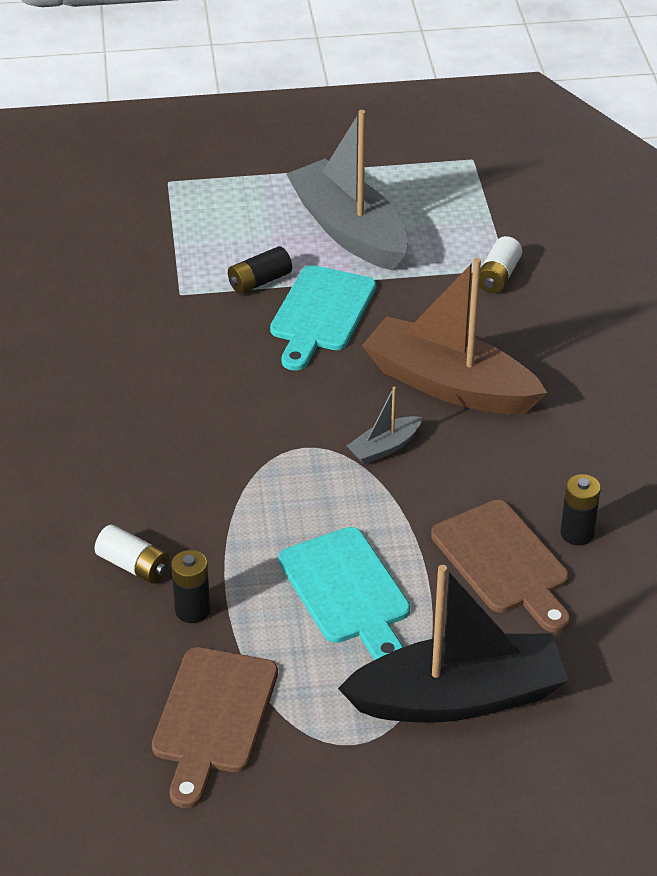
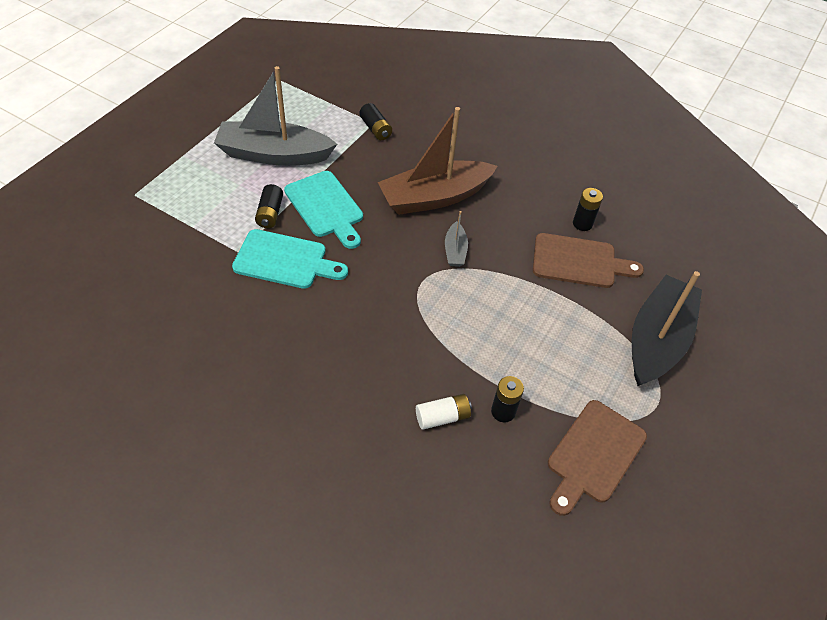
camera: 55 degrees left, 10 degrees up
brown cutting board [152,647,278,808] -> brown cutting board turned 75 degrees clockwise [548,400,647,516]
turquoise cutting board [278,527,410,660] -> turquoise cutting board moved to [232,229,348,289]
white battery [479,236,522,293] -> black battery [359,103,392,140]

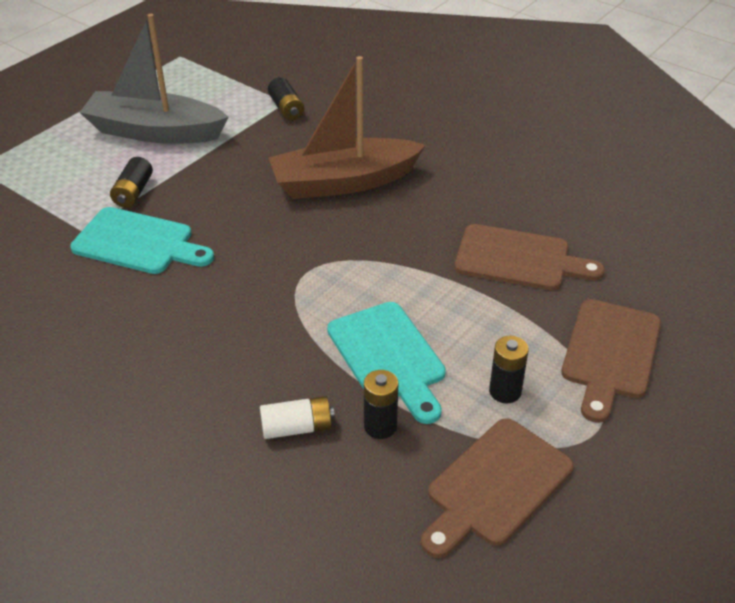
camera: 10 degrees right, 10 degrees down
turquoise cutting board [284,171,363,249] -> turquoise cutting board moved to [327,302,446,424]
grey boat [445,211,468,267] -> none
black battery [573,188,603,231] -> black battery moved to [489,336,529,404]
black boat [632,271,702,386] -> brown cutting board [561,299,661,423]

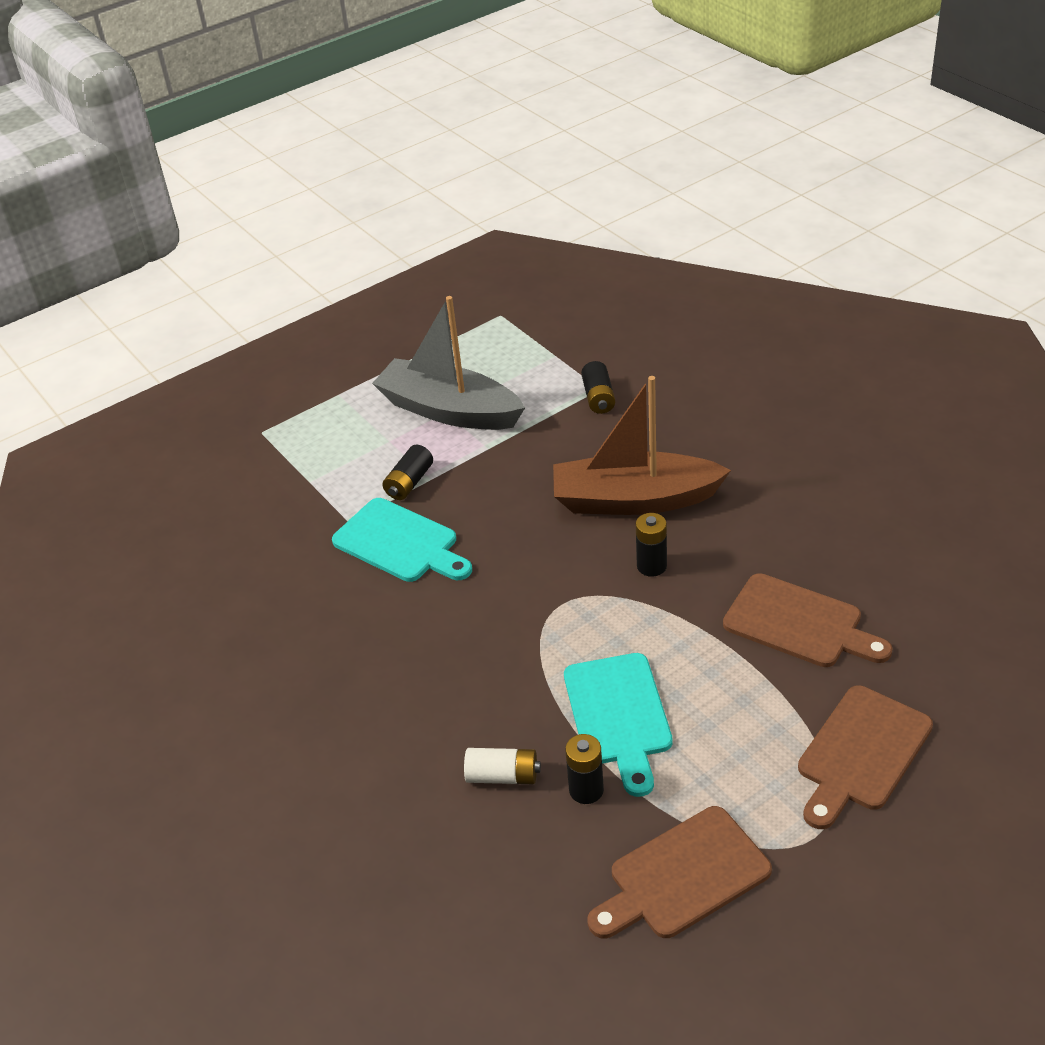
camera: 20 degrees right, 0 degrees up
black battery [489,336,529,404] -> black battery moved to [636,513,667,577]

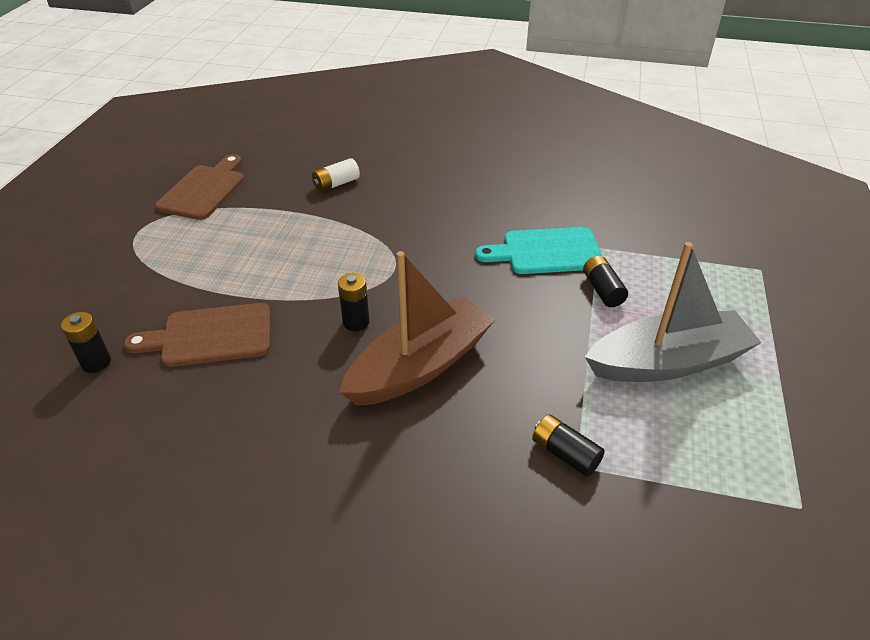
camera: 135 degrees right, 0 degrees up
turquoise cutting board [564,653,673,797] -> none
black battery [565,734,604,804] -> black battery moved to [61,312,111,373]
brown cutting board [798,685,933,829] -> none

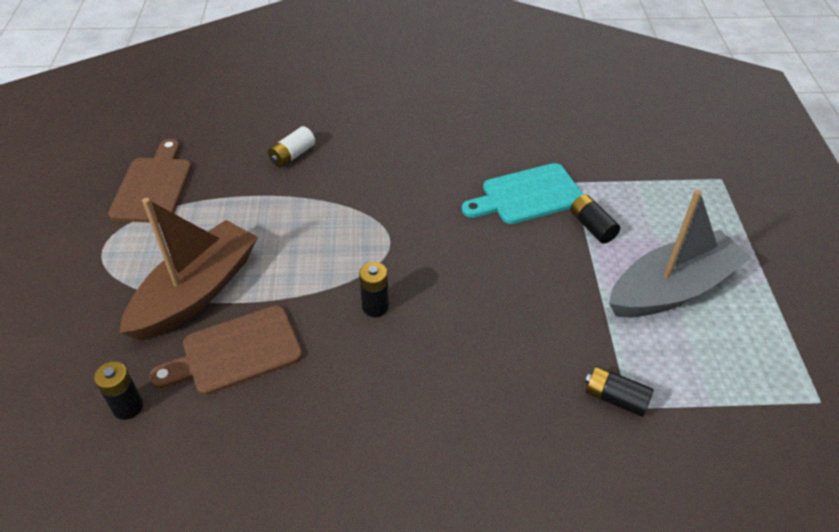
camera: 15 degrees left, 5 degrees up
brown boat [339,251,496,406] -> brown boat moved to [120,198,258,340]

